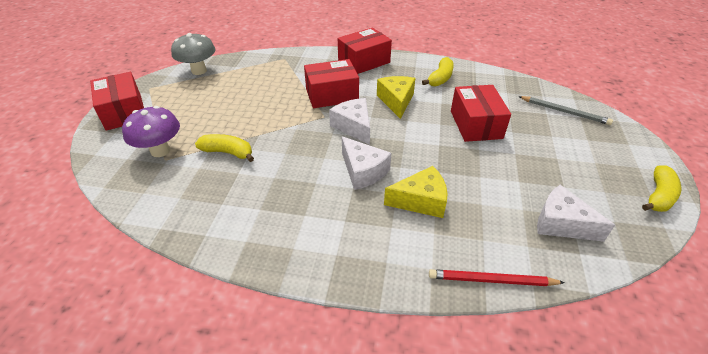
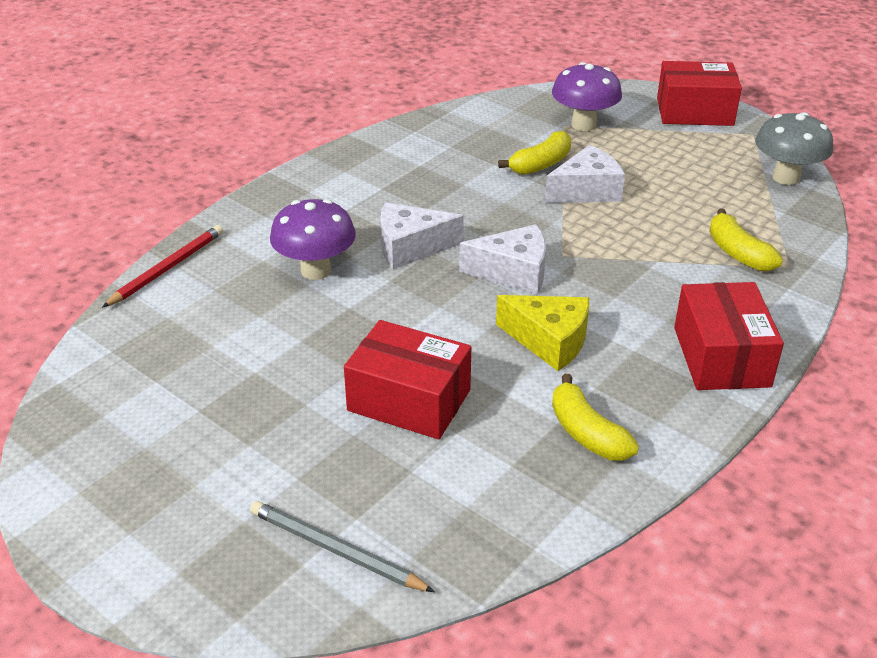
camera: 120 degrees right, 5 degrees down
red box [304,59,359,108] -> none
yellow cheese [384,166,448,218] -> purple mushroom [270,199,356,280]
grey pencil [518,96,613,125] -> grey pencil turned 60 degrees clockwise [250,501,435,592]
white cheese [537,185,615,242] -> white cheese moved to [545,145,625,203]
yellow banana [642,165,681,212] -> yellow banana moved to [709,208,783,271]

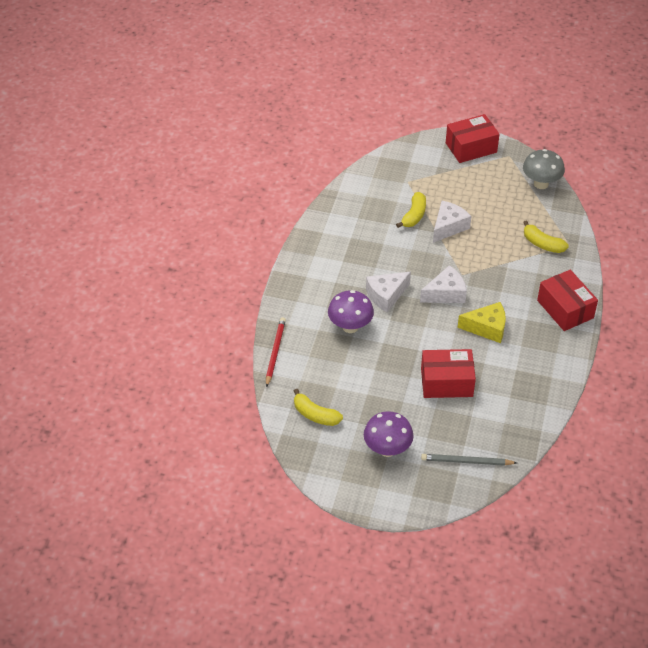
camera: 25 degrees left, 10 degrees up
purple mushroom [552,62,622,131] -> purple mushroom moved to [364,411,414,457]
yellow banana [552,374,639,460] -> yellow banana moved to [294,389,343,426]

